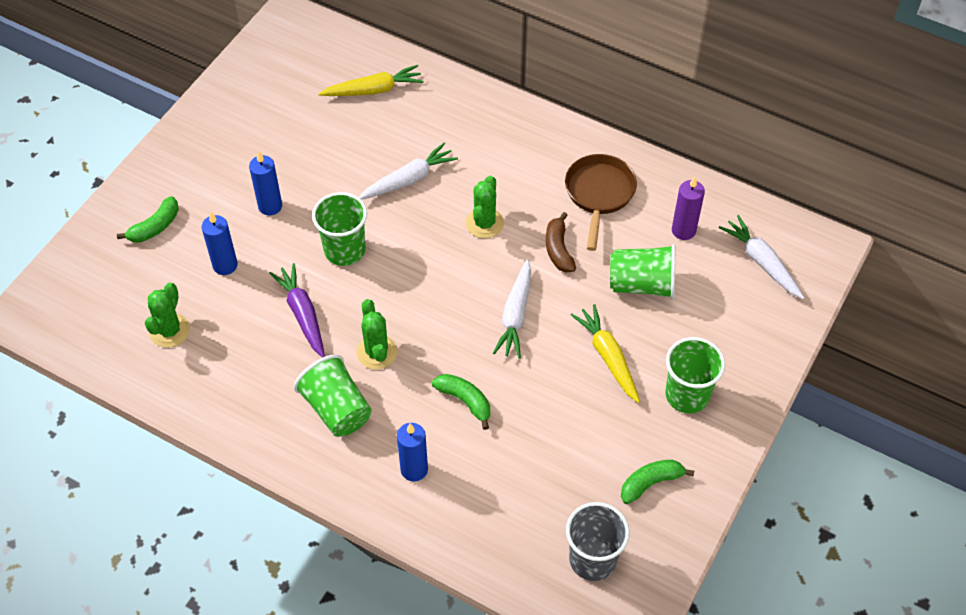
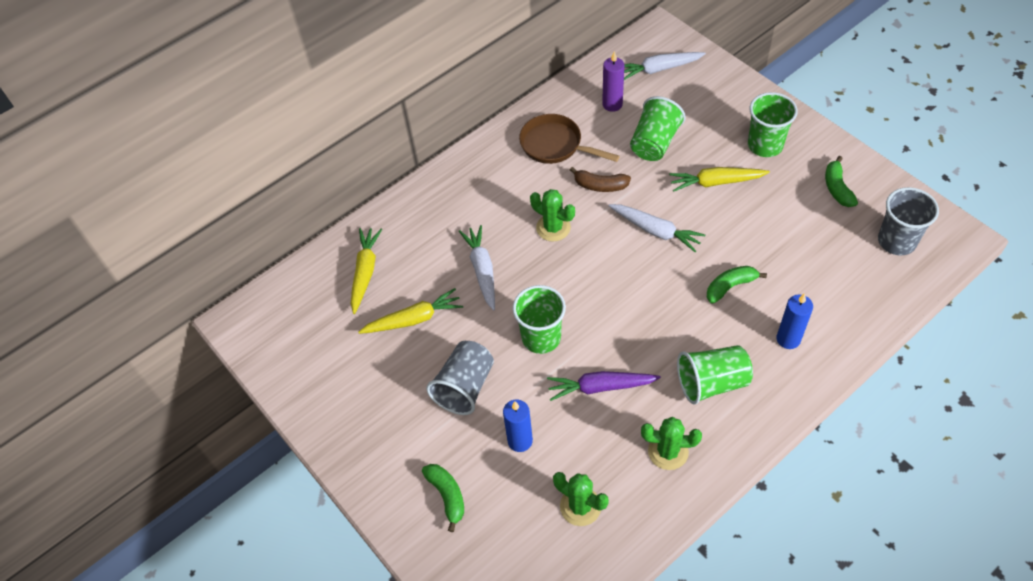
camera: 65 degrees left, 0 degrees up
blue candle [249,152,282,215] -> grey cup [426,341,494,415]
green cactus [356,299,398,370] -> green cactus moved to [641,417,702,470]
none -> yellow carrot [358,288,463,334]

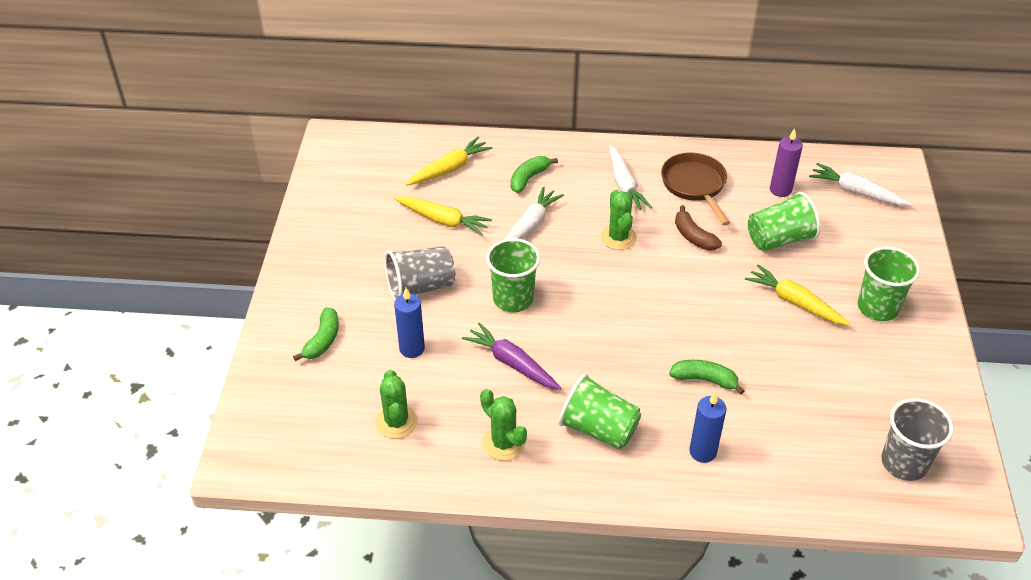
camera: 40 degrees right, 10 degrees down
white carrot [609,204,705,252] -> white carrot moved to [609,144,652,210]
green banana [825,156,858,207] -> green banana moved to [511,156,558,193]

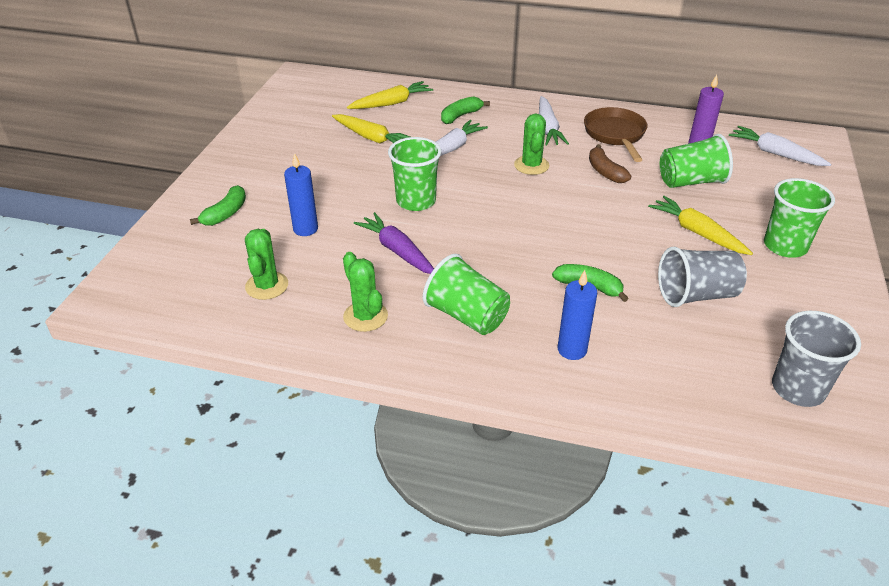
camera: 10 degrees right, 5 degrees down
grey cup [385,246,455,300] -> grey cup moved to [658,247,747,307]

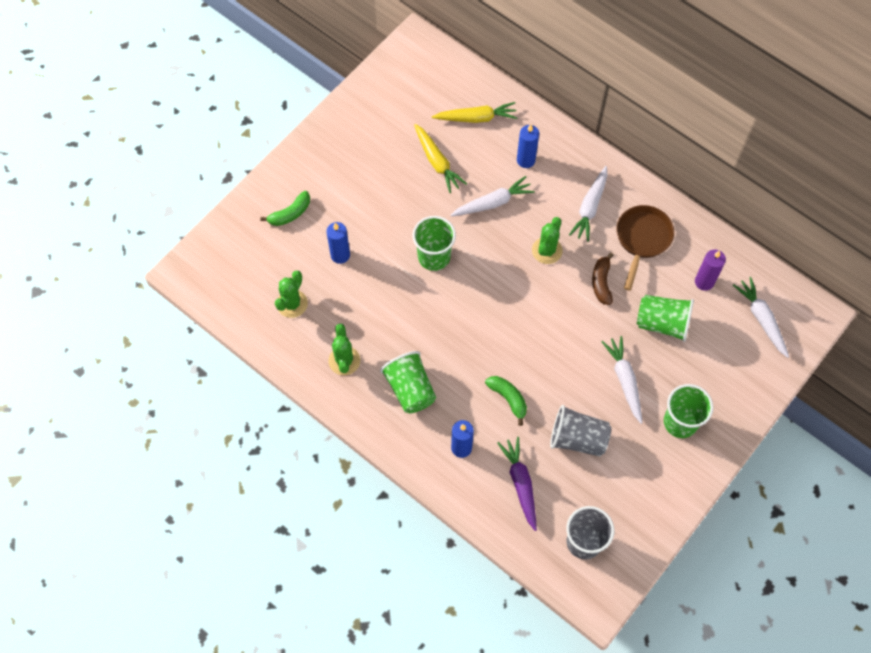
camera: 25 degrees right, 25 degrees up
purple carrot [354,212,434,274] -> purple carrot moved to [498,437,537,531]
green banana [441,96,490,124] -> blue candle [517,124,539,168]
yellow carrot [648,196,753,255] -> white carrot [602,336,642,424]

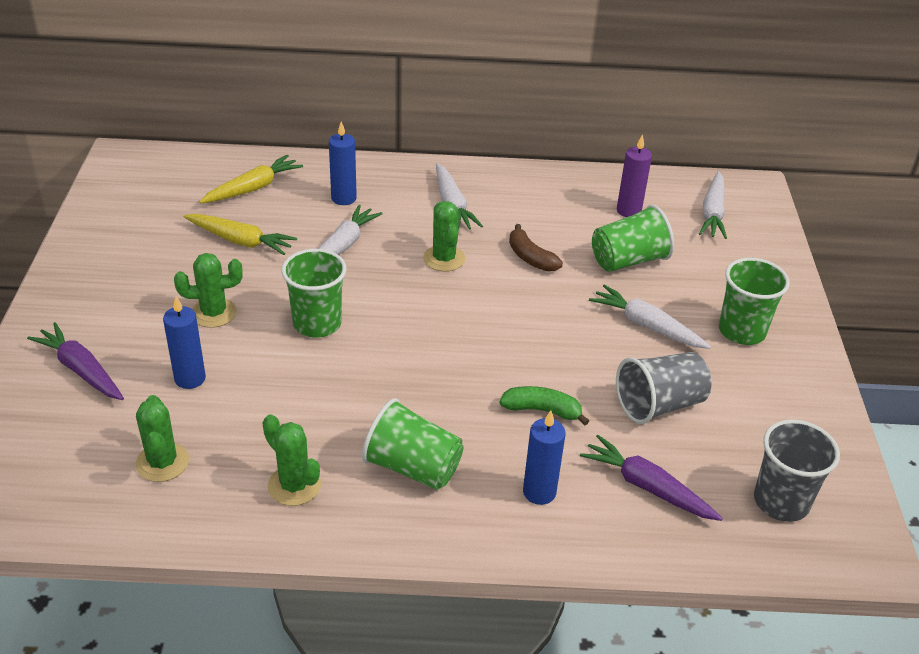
camera: 40 degrees left, 25 degrees down
green banana [260,191,310,226] -> purple carrot [27,322,124,400]
brown pan [616,205,674,291] -> none
white carrot [733,277,789,358] -> white carrot turned 105 degrees counterclockwise [699,171,727,239]
none -> green cactus [174,253,243,328]

